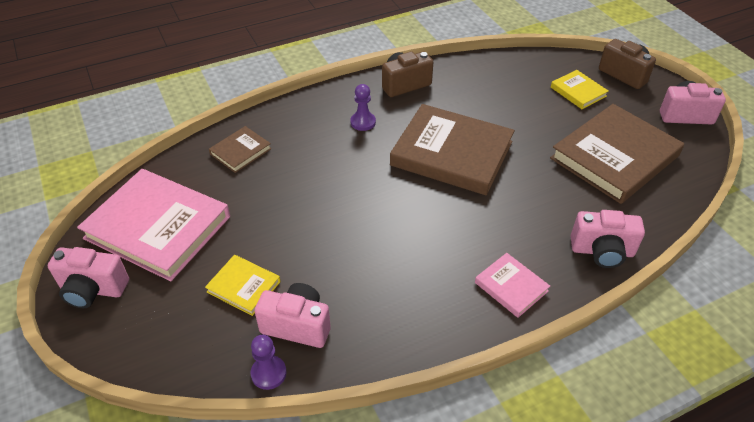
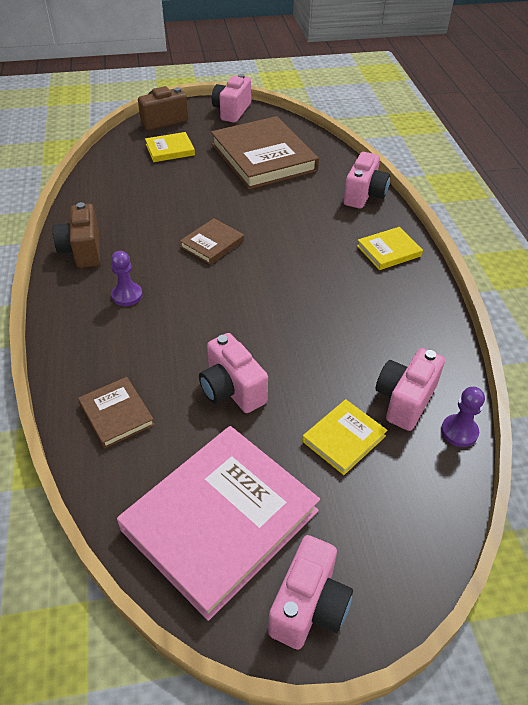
camera: 75 degrees left, 0 degrees up
brown book [390,104,515,195] -> brown book [180,218,244,265], size x0.47
pink book [475,253,550,318] -> yellow book [357,227,423,270]
none -> pink camera [199,333,268,413]

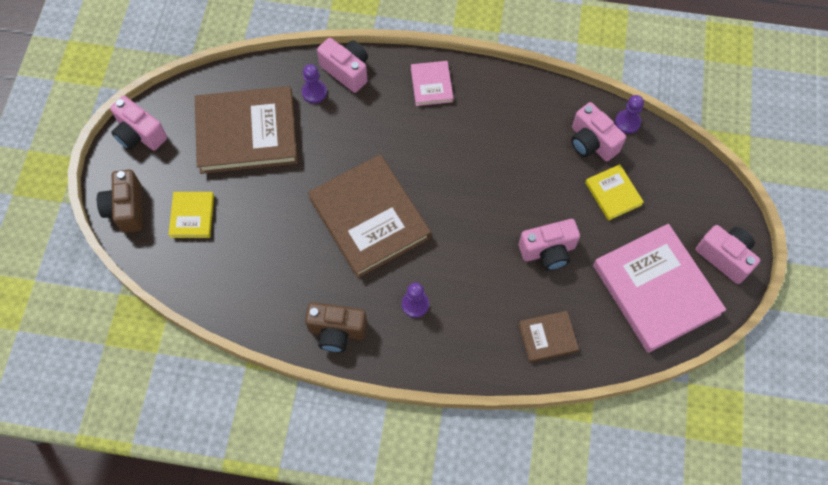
camera: 70 degrees left, 20 degrees up
brown book [180,218,244,265] -> brown book [308,154,431,278], size x2.12
yellow book [357,227,423,270] -> pink book [411,61,453,106]
none -> purple pawn [302,64,327,104]

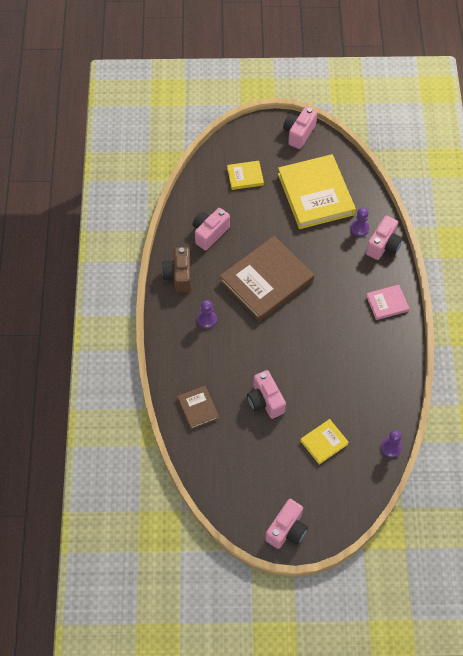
camera: 80 degrees right, 5 degrees down
brown camera [97,170,143,233] -> none
brown book [195,86,298,174] -> yellow book [278,154,356,229]
pink camera [571,102,626,161] -> pink camera moved to [193,208,230,250]
pink book [593,224,726,353] -> none

